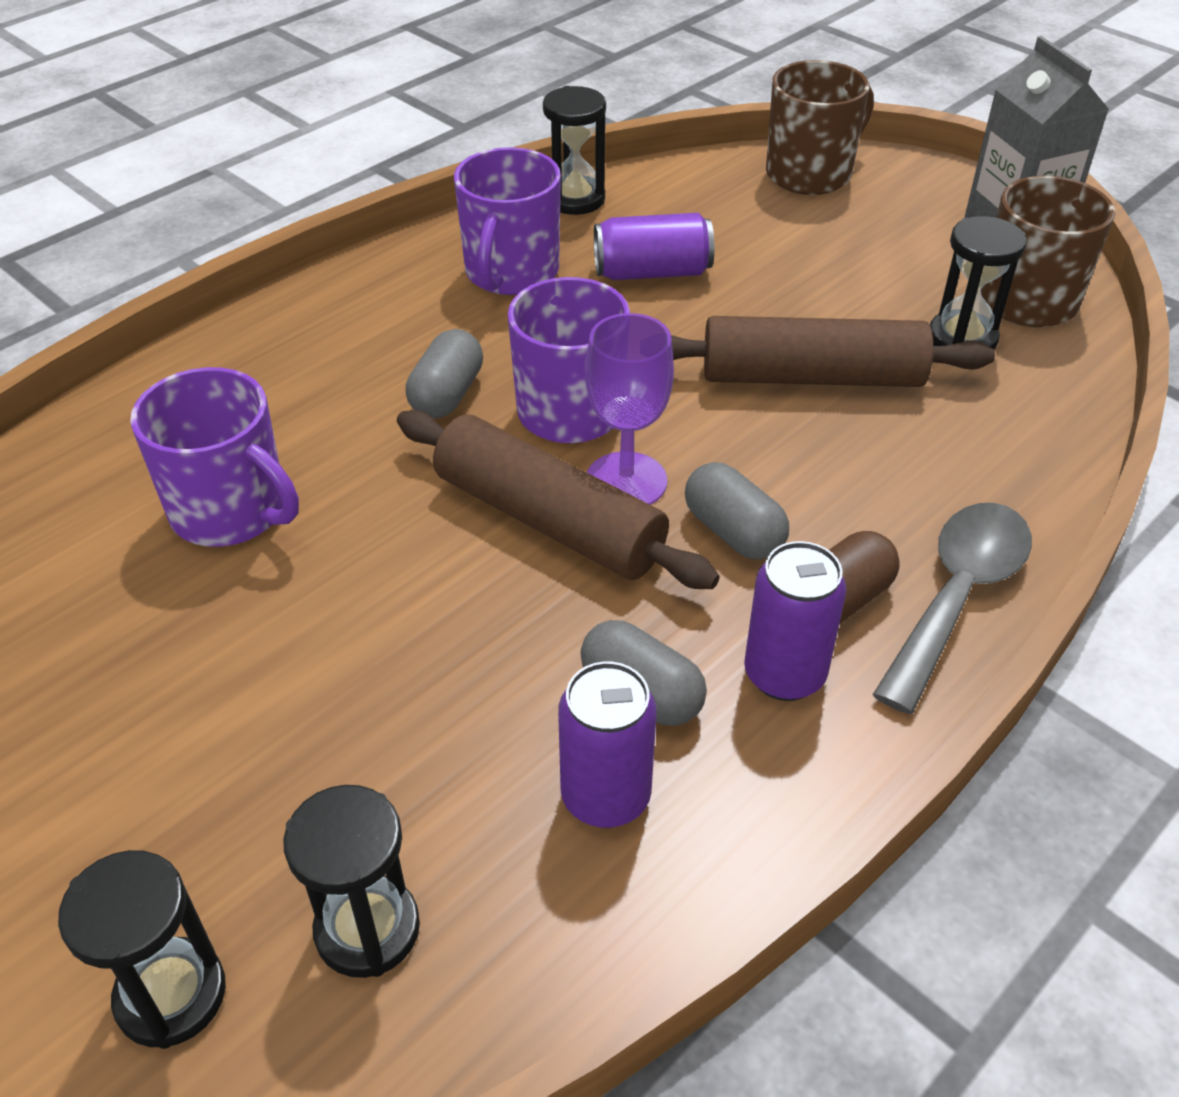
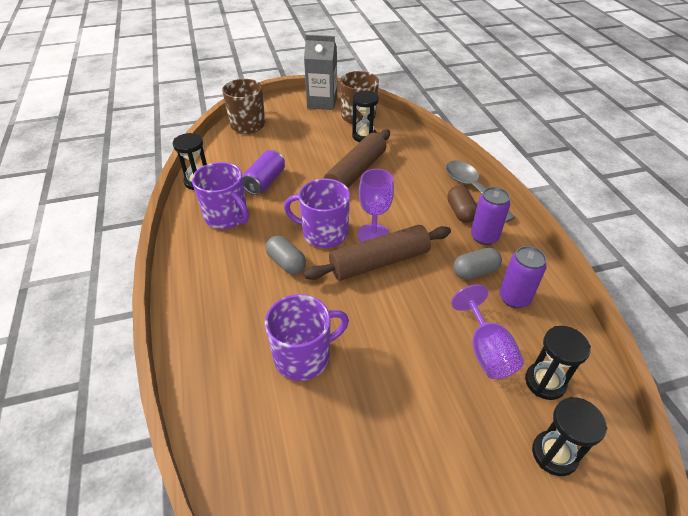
camera: 60 degrees left, 0 degrees up
grey capsule [685,462,789,560] -> none
none -> purple goblet [451,285,524,379]

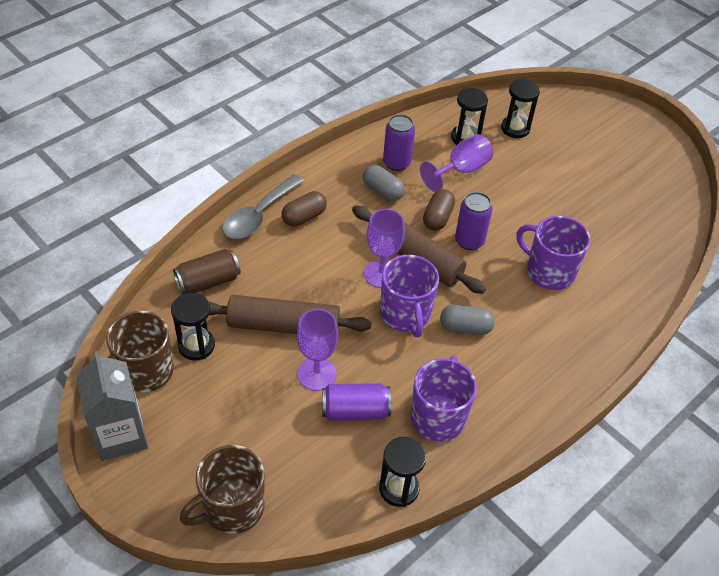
camera: 120 degrees left, 5 degrees up
grey capsule [265,236,306,274] -> grey capsule turned 75 degrees clockwise [440,305,495,335]
purple can [471,187,510,245] -> purple can moved to [455,192,493,250]
none -> brown can [173,249,241,295]
none -> purple goblet [297,309,338,391]
none -> brown capsule [423,189,455,230]

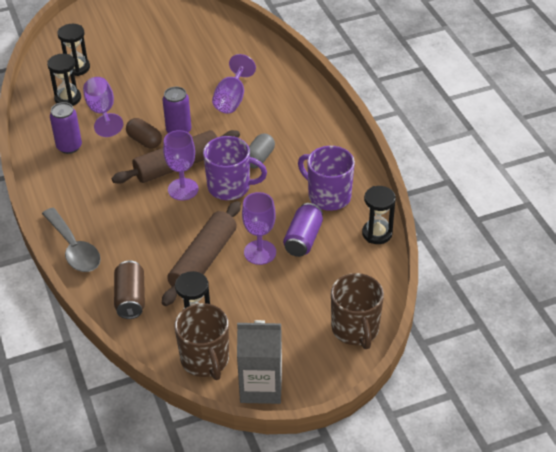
camera: 65 degrees left, 5 degrees down
brown capsule [282,191,327,227] -> none
grey capsule [363,165,405,201] -> none
purple mug [517,216,590,290] -> purple goblet [212,54,256,114]

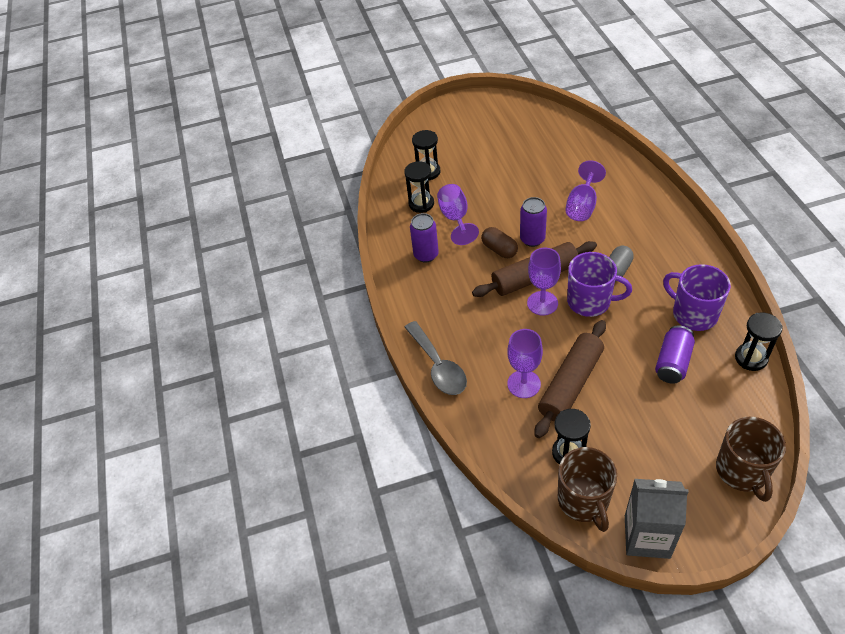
camera: 10 degrees right, 5 degrees up
brown can [114,261,145,319] -> none
purple goblet [242,192,276,265] -> purple goblet moved to [507,329,543,398]

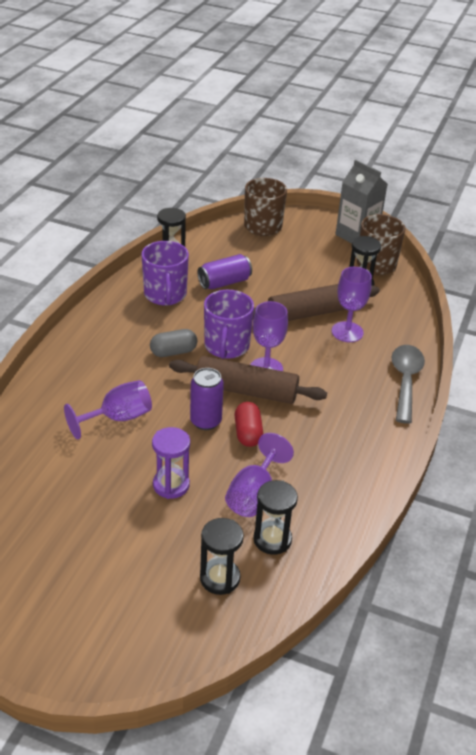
camera: 150 degrees left, 10 degrees down
purple can [410,213,439,262] -> none
brown capsule [481,227,518,258] -> red capsule [235,402,263,447]
purple mug [567,252,632,317] -> purple mug turned 135 degrees counterclockwise [204,290,254,359]
none -> purple hourglass [152,427,190,499]

